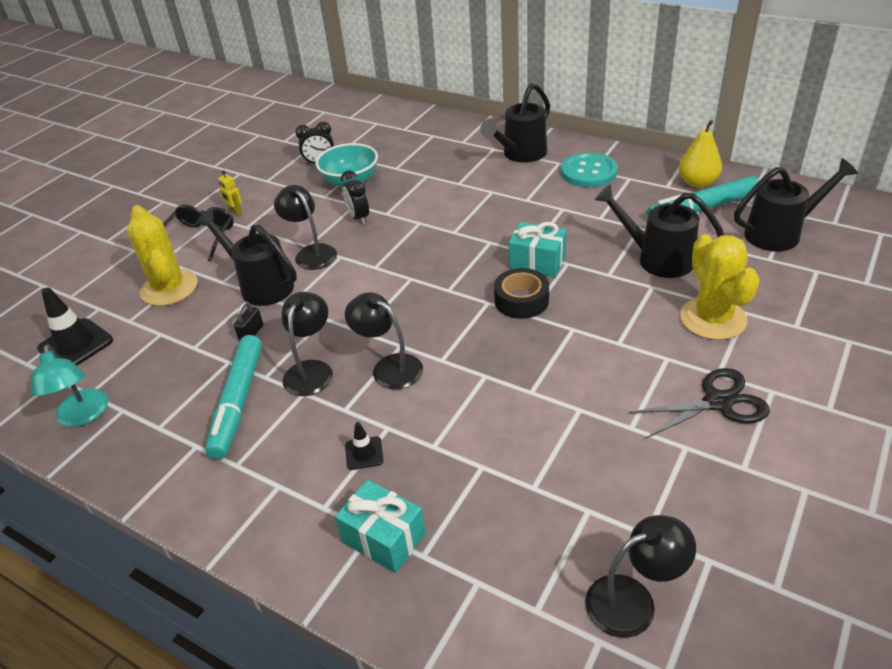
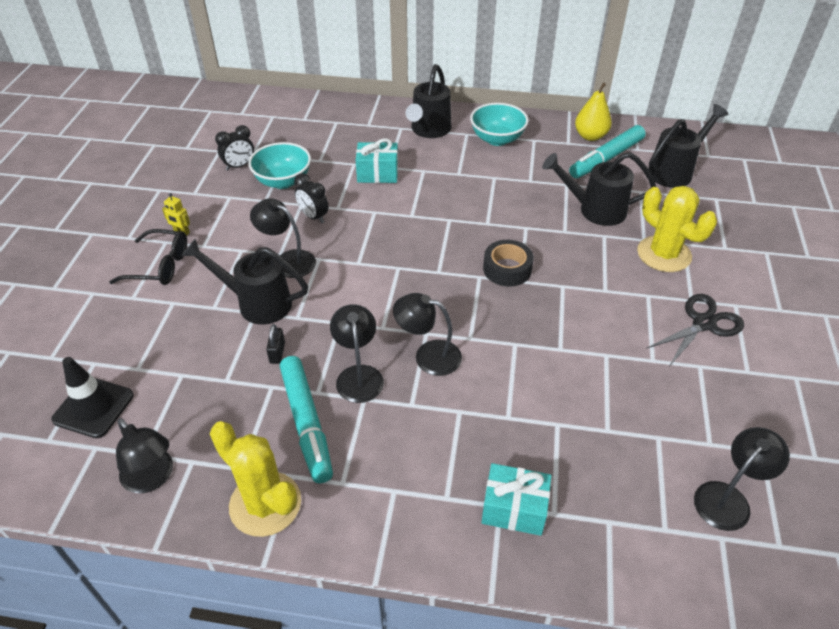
camera: 25 degrees left, 5 degrees up
turquoise lamp [31,345,108,427] -> black lamp [116,418,173,493]
yellow cactus [127,205,198,306] -> yellow cactus moved to [210,421,301,537]
black glasses [163,204,234,262] -> black glasses turned 105 degrees clockwise [110,229,187,285]
black traffic cone [345,422,383,470] -> none
turquoise gift [509,222,567,277] -> turquoise gift moved to [356,139,398,183]
turquoise button [561,152,618,187] -> turquoise bowl [470,103,528,146]

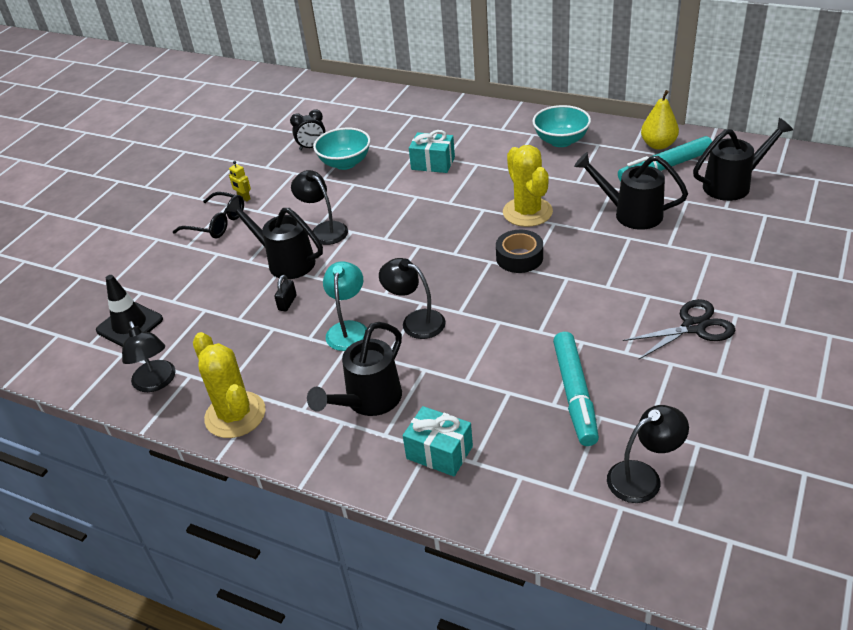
camera: 20 degrees right, 5 degrees down
turquoise marker [280,356,333,483] -> turquoise marker moved to [553,332,599,446]
black clock [294,173,329,223] -> none
black lamp [330,304,384,403] -> turquoise lamp [323,261,367,351]
black watering can [405,64,451,138] -> black watering can moved to [307,322,402,416]
yellow cactus [637,186,717,272] -> yellow cactus moved to [503,145,553,227]

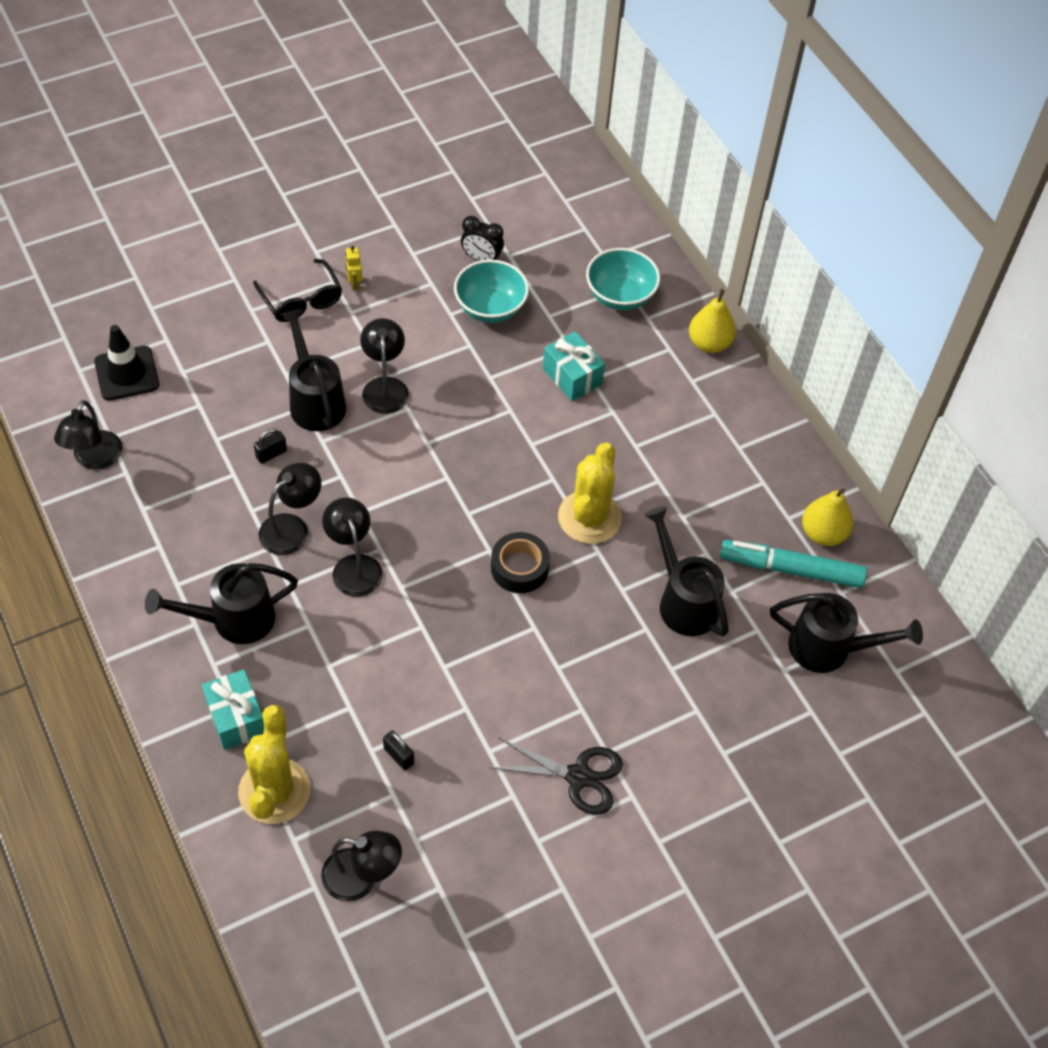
camera: 30 degrees right, 15 degrees up
yellow cactus [193,332,266,438] -> yellow cactus moved to [238,705,310,824]
turquoise lamp [323,261,367,351] -> black lamp [258,463,321,555]
turquoise bowl [532,105,591,147] -> turquoise bowl moved to [586,248,660,310]
turquoise marker [553,332,599,446] -> black padlock [383,731,414,770]
none -> yellow pear [689,289,736,353]

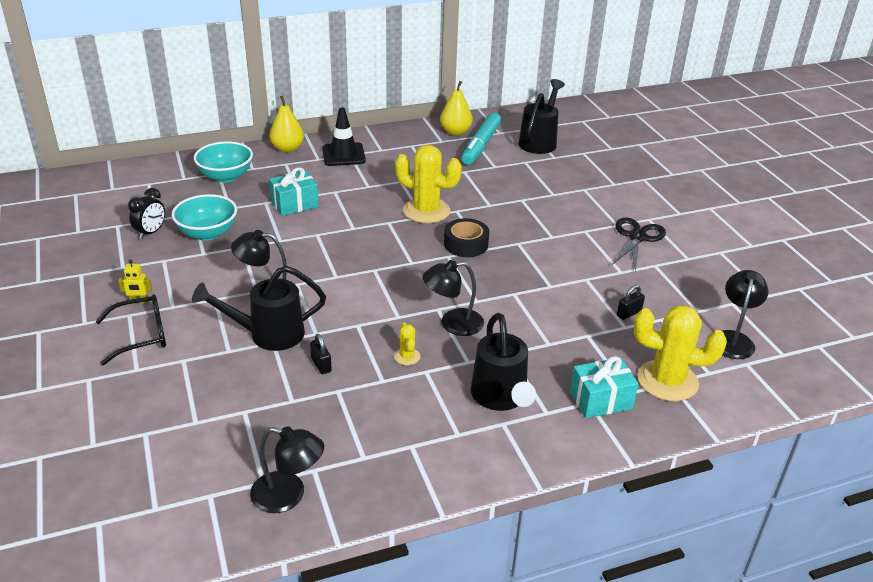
camera: 80 degrees left, 20 degrees down
black traffic cone [94,325,159,401] -> black traffic cone moved to [322,108,366,166]
black lamp [258,463,321,555] -> yellow cactus [394,322,421,365]
black watering can [644,506,729,636] -> none

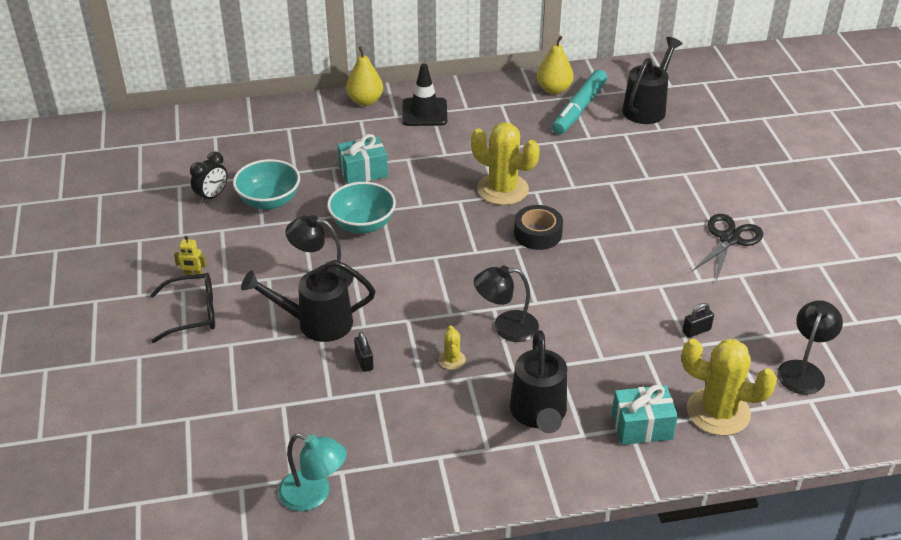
camera: 10 degrees right, 5 degrees up
turquoise bowl [194,141,253,183] -> turquoise bowl moved to [327,182,396,234]
black lamp [250,426,324,513] -> turquoise lamp [278,433,347,511]

